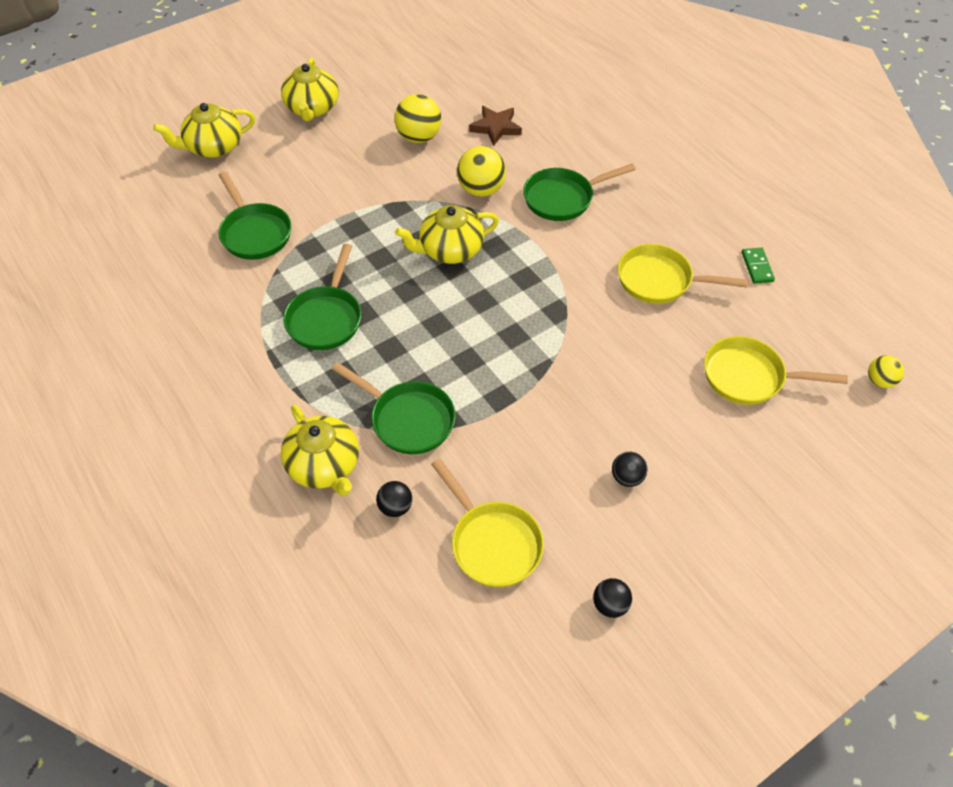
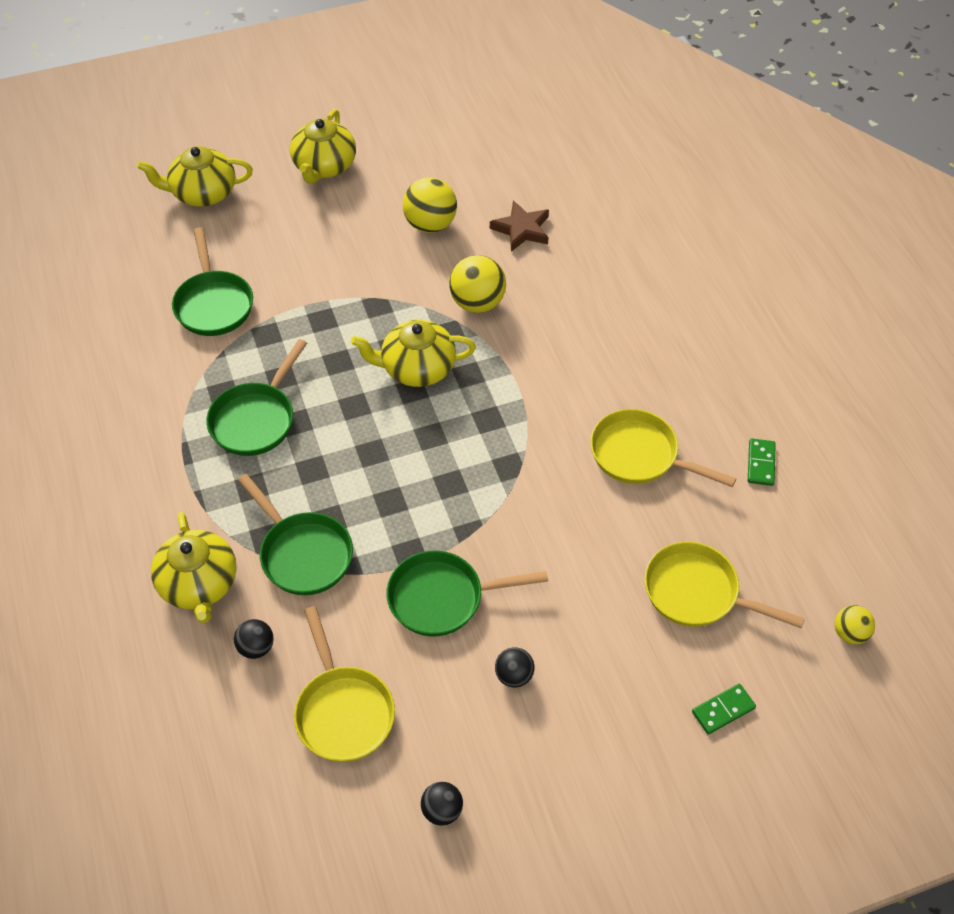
camera: 15 degrees right, 0 degrees up
green pan [523,164,636,221] -> green pan moved to [387,550,548,637]
none -> green domino [692,684,756,735]

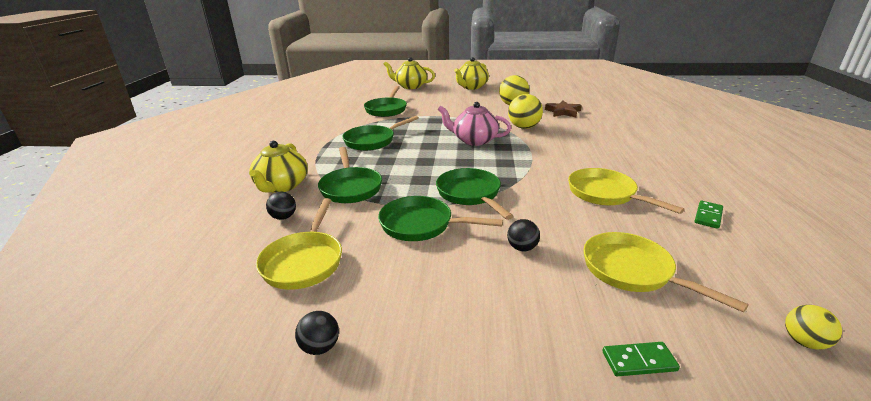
camera: 25 degrees right, 25 degrees down
yellow teapot [351,320,476,387] -> pink teapot [438,102,511,146]
black ball [495,648,534,687] -> black ball moved to [507,219,540,251]
none -> green pan [436,168,513,220]

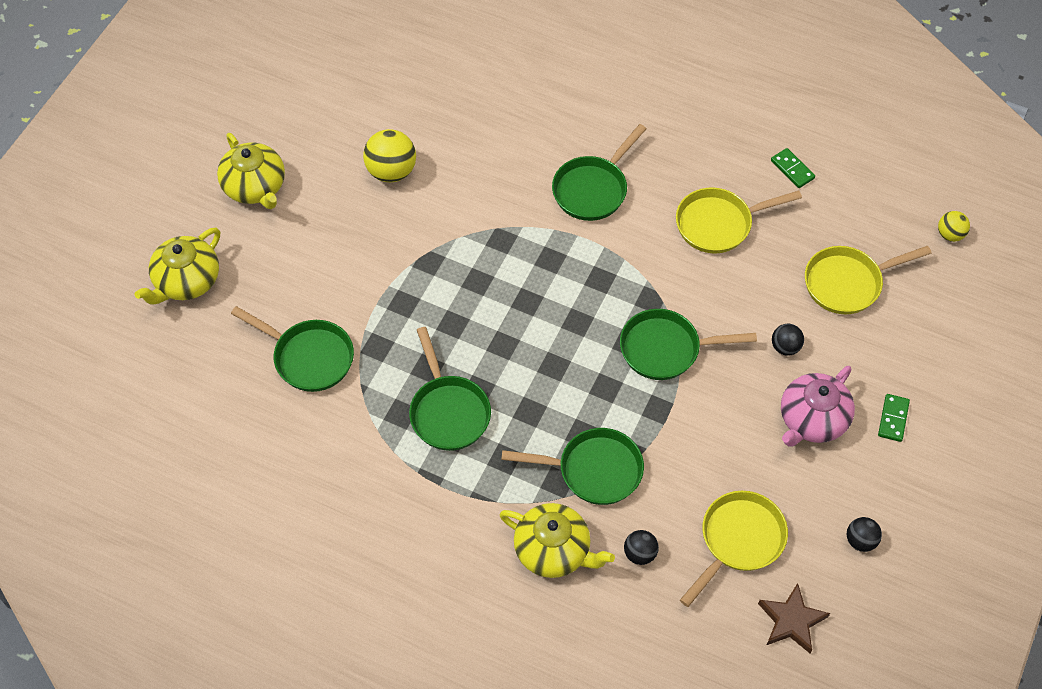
camera: 70 degrees left, 30 degrees up
yellow pan [256,198,342,290] -> yellow pan turned 75 degrees counterclockwise [680,491,788,607]
green pan [378,196,503,241] -> green pan moved to [552,124,646,221]
pink teapot [438,102,511,146] -> pink teapot moved to [781,366,855,447]
yellow ball [508,94,543,129] -> none
brown star [545,100,582,117] -> brown star moved to [758,583,830,654]
green domino [602,342,680,376] -> green domino moved to [878,394,910,442]

